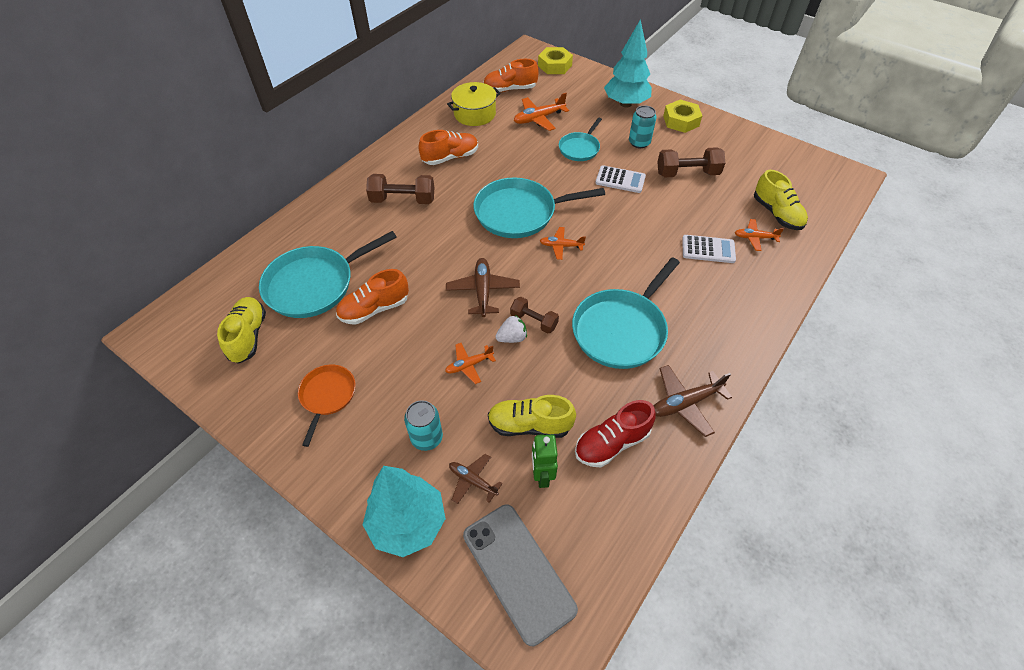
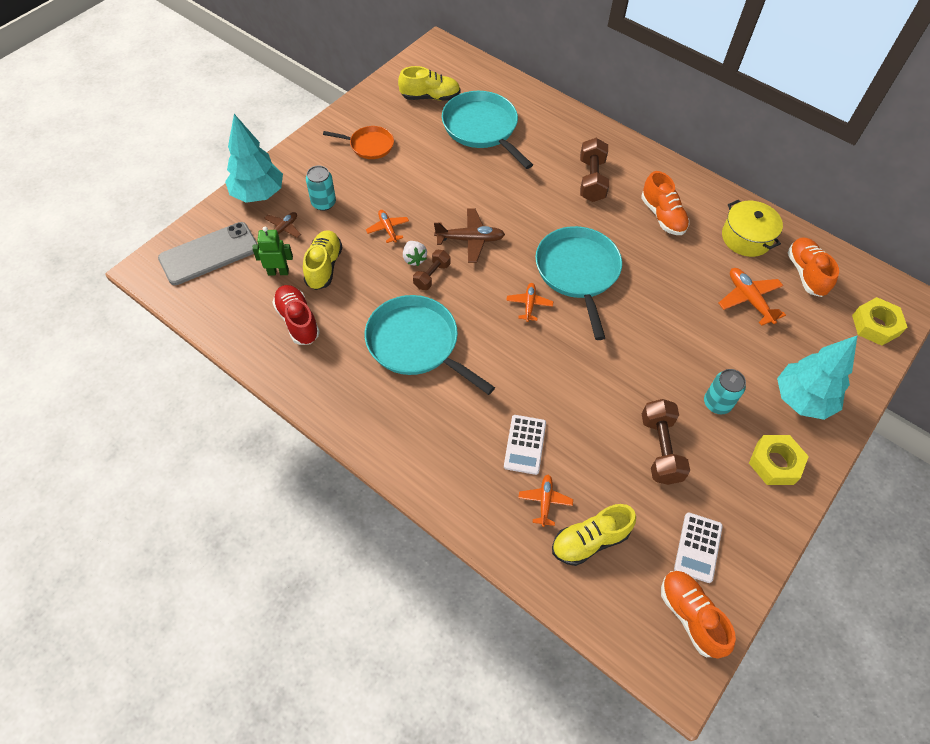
camera: 90 degrees right, 5 degrees up
orange shoe [336,269,409,325] -> orange shoe moved to [661,571,736,659]
turquoise pan [559,118,602,161] -> none
white calculator [596,165,646,193] -> white calculator moved to [674,512,723,583]
brown plane [654,365,732,437] -> none

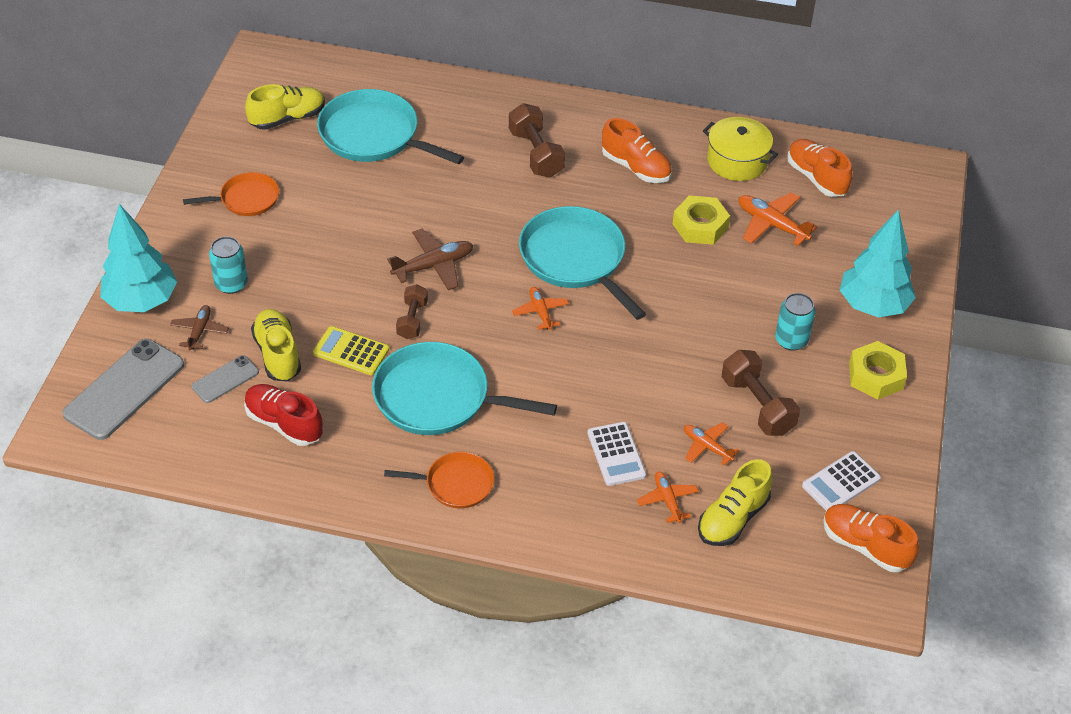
camera: 25 degrees left, 10 degrees down
green robot [252,227,293,276] -> grey phone [192,355,259,403]
orange plane [366,210,409,243] -> orange plane moved to [684,422,739,466]
white strawberry [403,241,427,266] -> none
white calculator [674,512,723,583] -> white calculator turned 60 degrees clockwise [802,451,881,510]
yellow nut [852,297,908,346] -> yellow nut moved to [673,195,730,245]
none -> yellow calculator [313,326,389,375]
none -> orange pan [384,452,494,508]

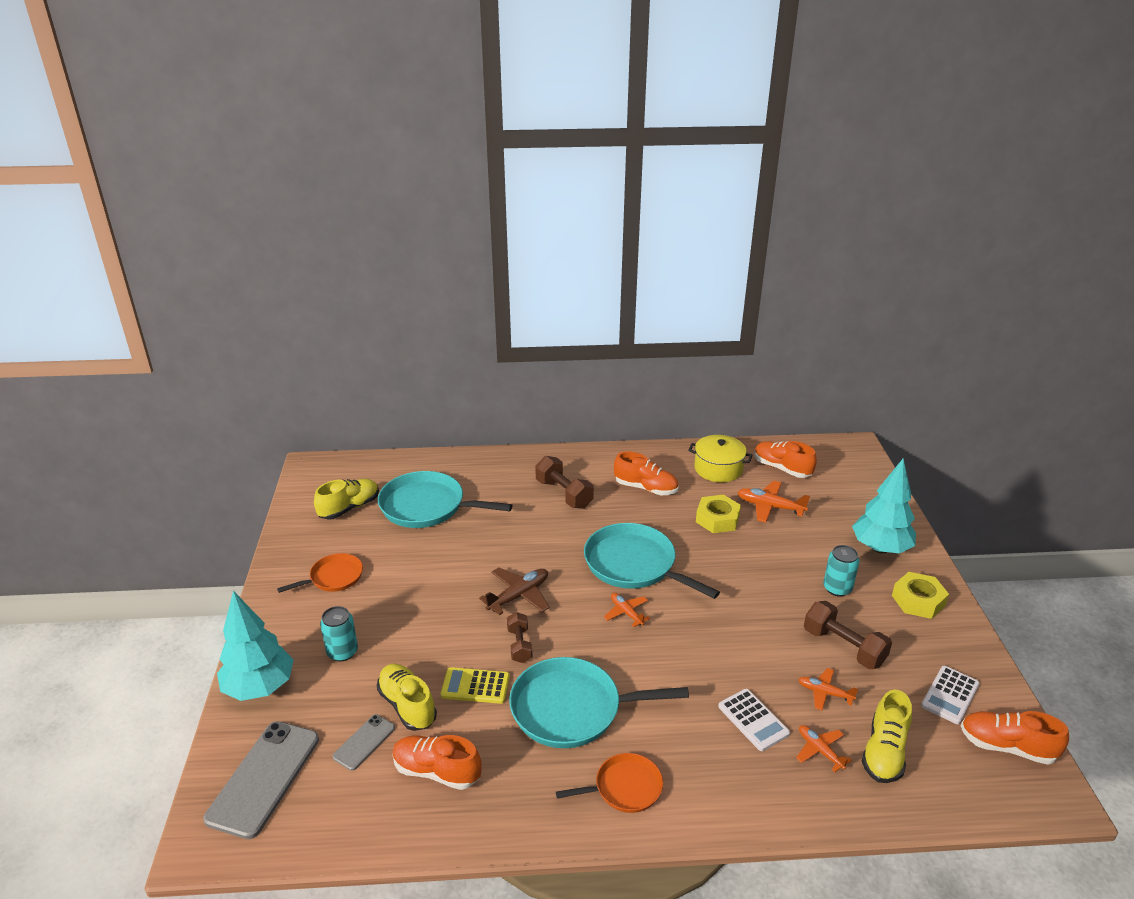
camera: 15 degrees left, 15 degrees down
brown plane [170,305,229,350] -> none
red shoe [244,384,323,446] -> orange shoe [392,735,482,790]

